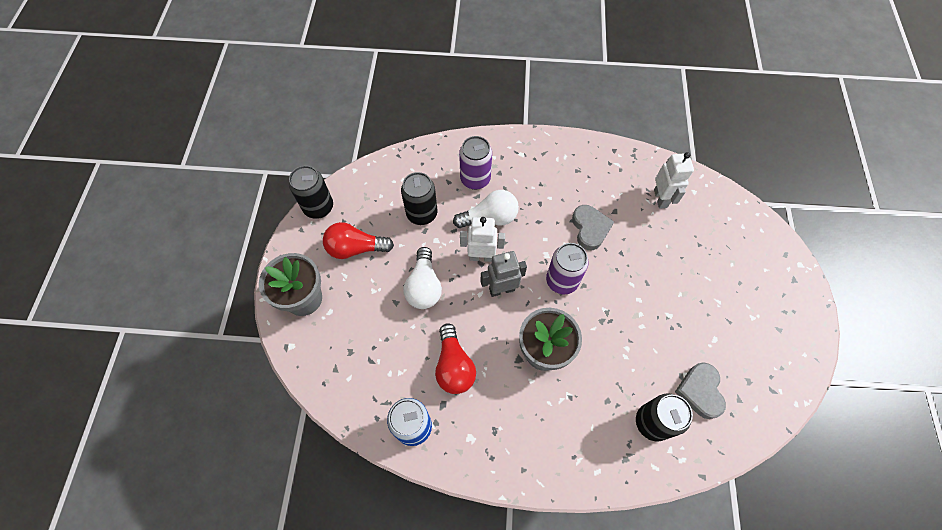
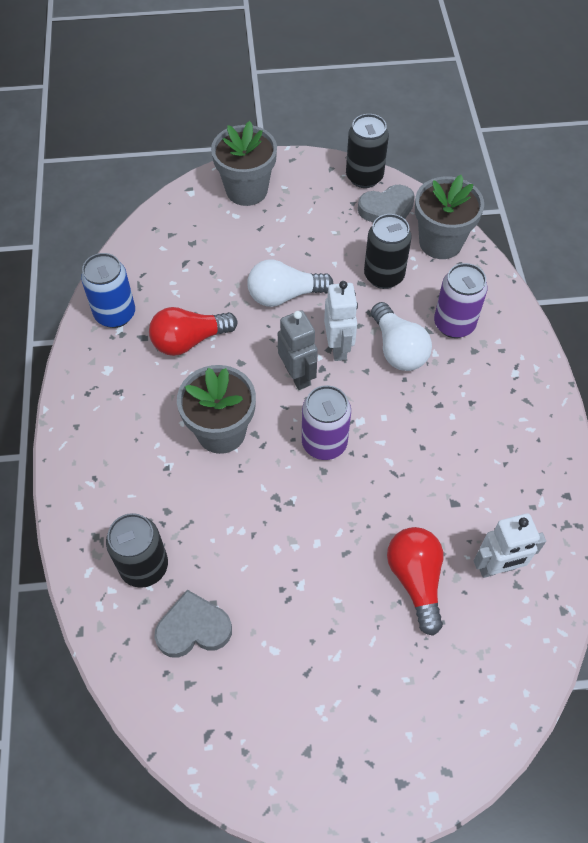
camera: 80 degrees right, 5 degrees down
red light bulb [323,222,394,259] -> red light bulb moved to [387,527,443,636]
grey heart [572,205,614,250] -> grey heart moved to [358,185,415,222]
none -> grey flower pot [415,175,484,259]

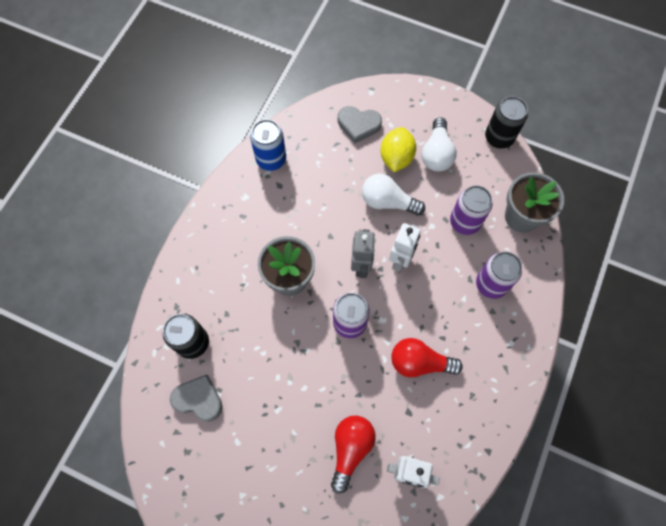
camera: 30 degrees right, 10 degrees up
red light bulb [149,307,237,356] -> red light bulb moved to [391,338,463,377]
grey flower pot [211,121,277,206] -> none
grey heart [358,185,415,222] -> grey heart moved to [338,106,382,143]
black can [364,214,412,289] -> purple can [450,185,492,235]
white light bulb [371,302,432,371] -> white light bulb moved to [422,117,457,172]
none -> yellow lemon [381,127,416,172]

